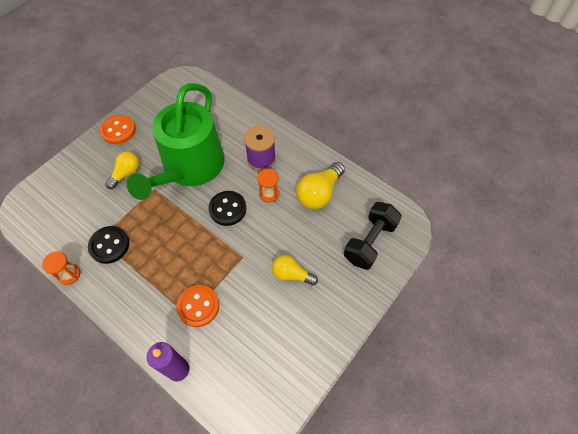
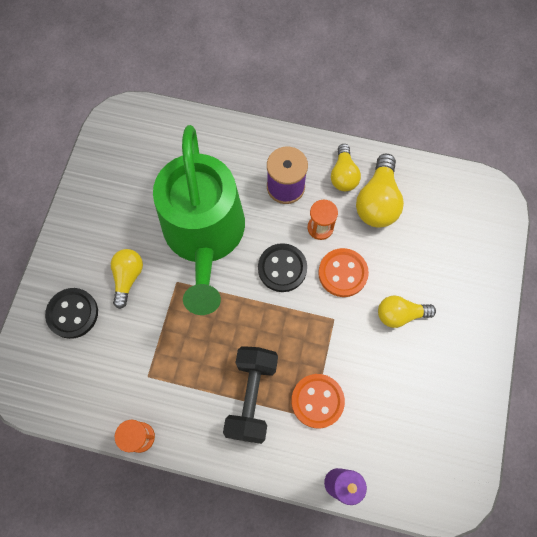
camera: 25 degrees left, 10 degrees up
black button [88,226,129,264] -> black button moved to [45,288,98,339]
orange button [100,115,136,144] -> orange button moved to [318,248,369,297]
black dumbbell [344,202,402,270] -> black dumbbell moved to [223,346,278,444]
none -> yellow light bulb [331,144,361,191]

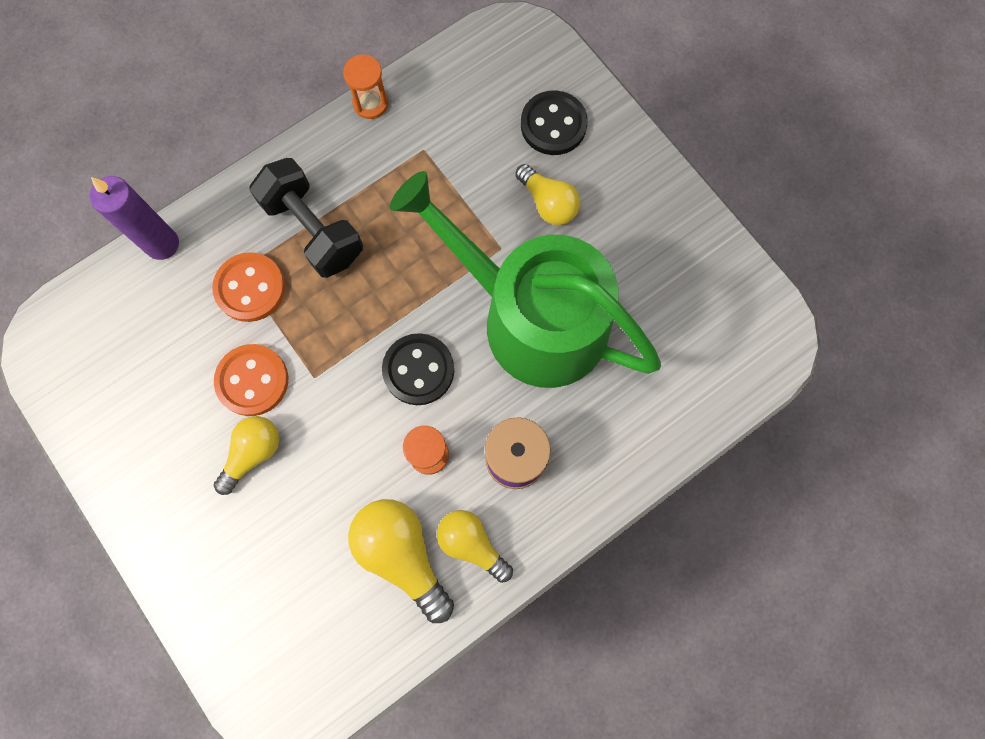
camera: 130 degrees right, 5 degrees up
orange button [318,248,369,297] -> orange button moved to [214,344,289,416]

